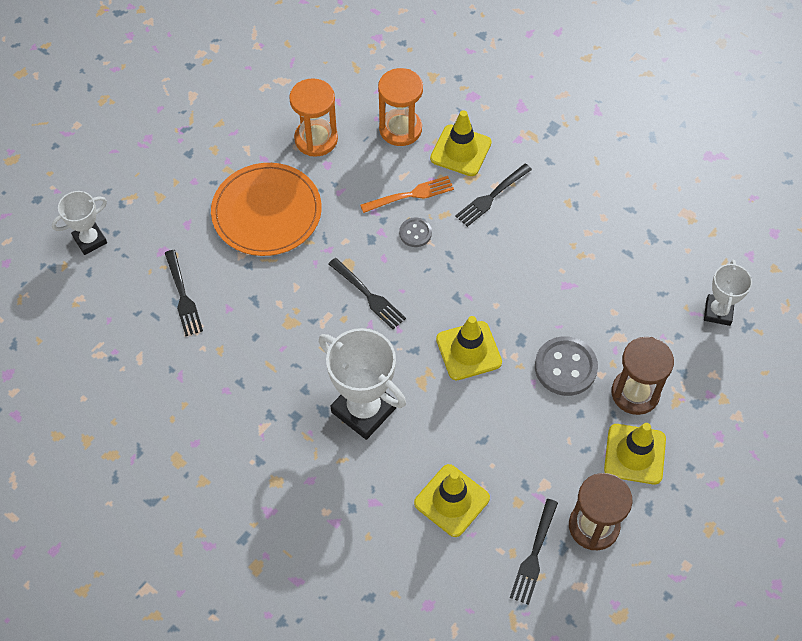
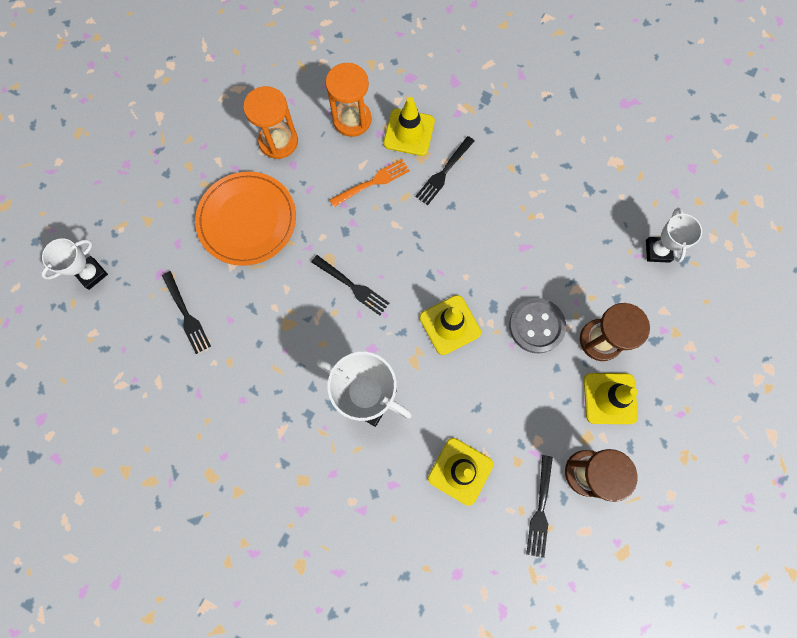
camera: 10 degrees left, 15 degrees up
grey button [399,217,432,247] -> none

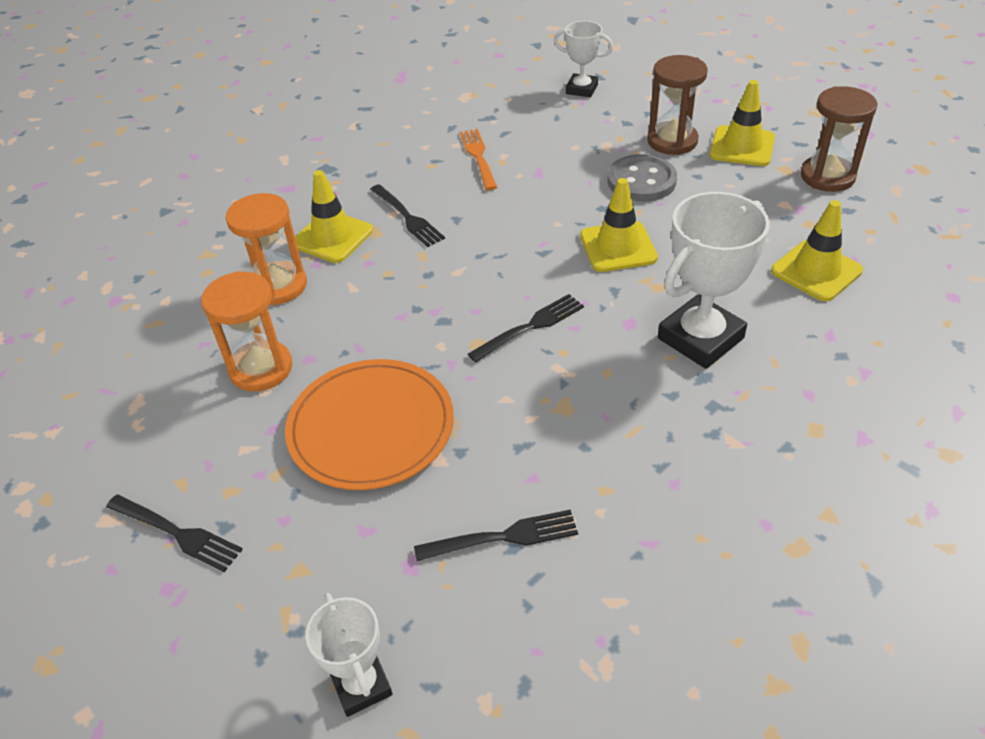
camera: 70 degrees left, 30 degrees down
orange fork [330,159,410,207] -> orange fork moved to [460,129,497,190]
black fork [526,455,553,558] -> black fork moved to [106,495,243,572]

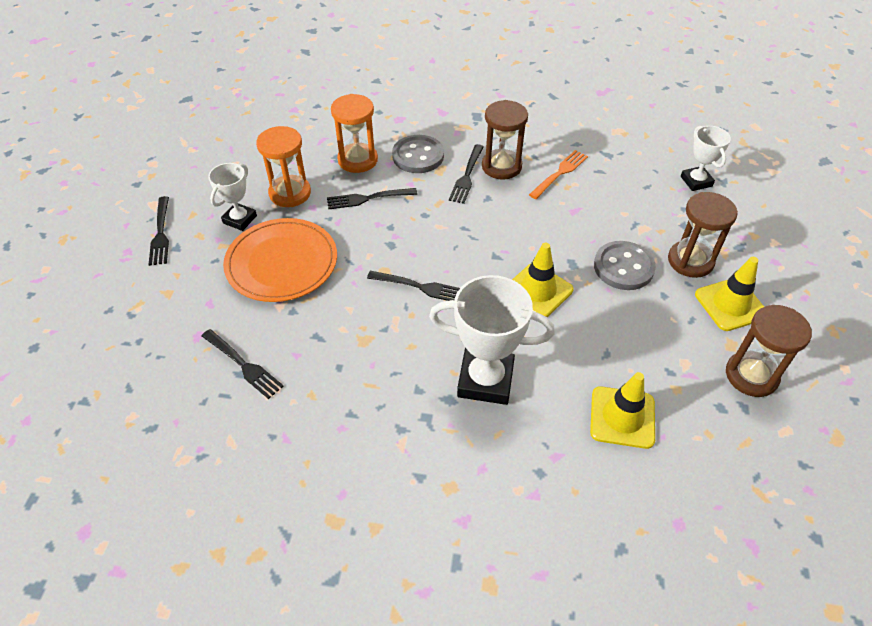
camera: 50 degrees right, 5 degrees up
yellow traffic cone [295,170,373,263] -> grey button [392,135,444,173]
white trophy [306,593,392,717] -> white trophy moved to [208,163,257,231]
none -> black fork [327,188,417,210]
none -> brown hourglass [482,100,528,180]

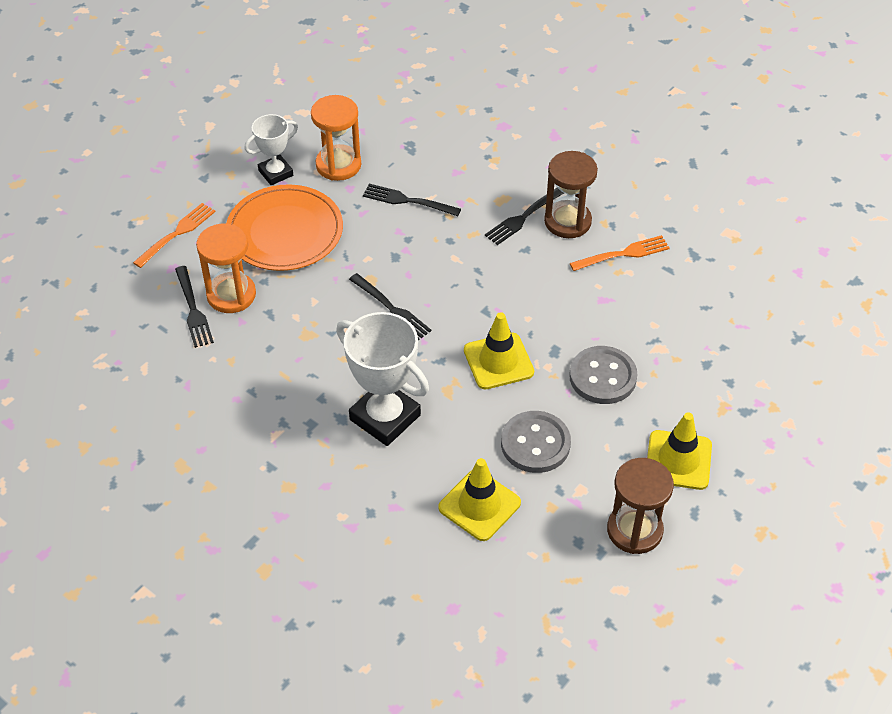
camera: 30 degrees right, 0 degrees up
black fork [148,196,169,266] -> none
orange hourglass [331,94,378,173] -> orange hourglass moved to [196,223,256,313]
grey button [392,135,444,173] -> grey button moved to [501,411,571,473]
brown hourglass [668,192,738,278] -> none
white trophy [681,126,731,191] -> none
none -> orange fork [133,203,215,268]

